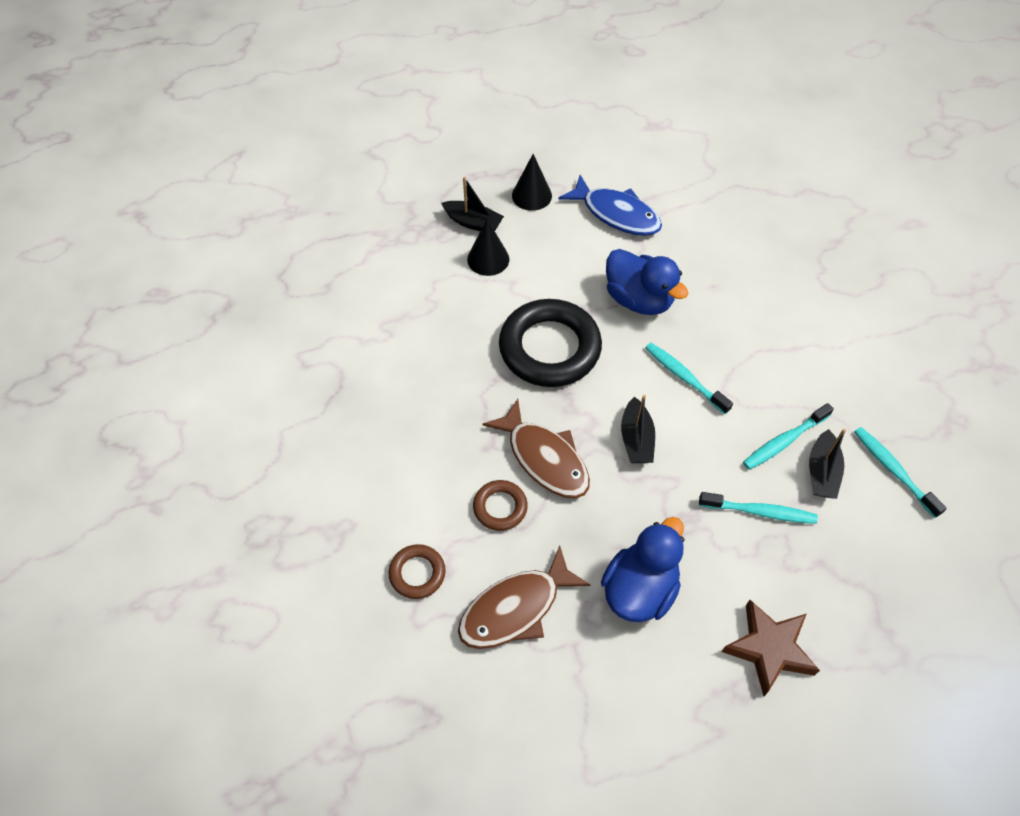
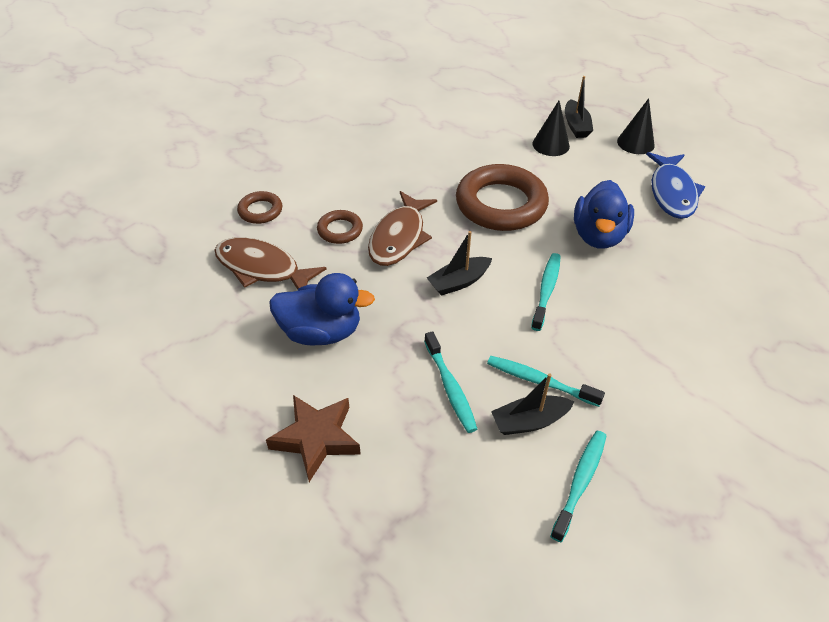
camera: 60 degrees right, 10 degrees down
black ring [499,299,602,387] -> brown ring [456,164,549,231]

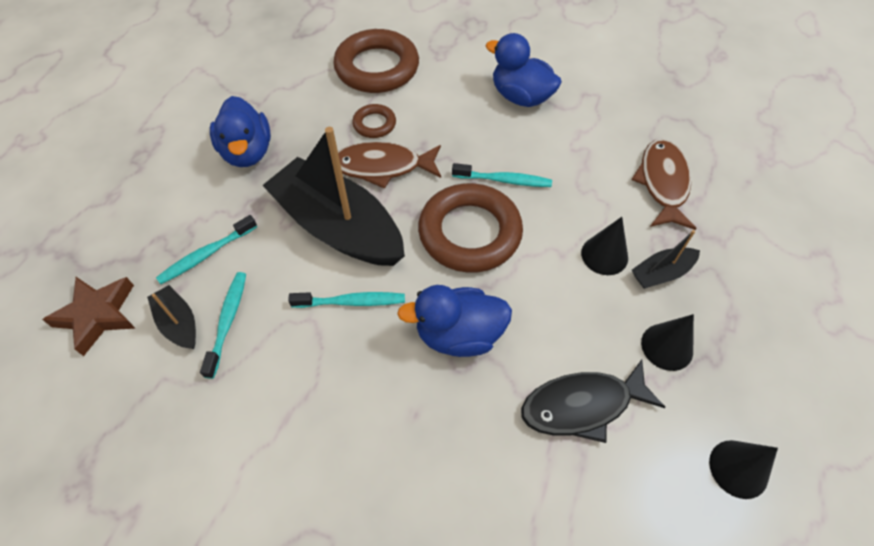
camera: 70 degrees right, 10 degrees up
brown fish [215,237,327,289] -> brown fish moved to [631,139,697,230]
brown ring [237,191,282,224] -> brown ring [333,29,419,93], size x2.09
brown star [266,395,361,482] -> brown star moved to [42,277,136,356]
black boat [427,231,492,296] -> black boat [262,127,405,266], size x2.27
turquoise toothbrush [550,431,606,542] -> turquoise toothbrush moved to [452,163,552,187]
blue fish [646,152,705,219] -> black fish [521,360,665,443]
none -> blue duck [486,33,562,107]
none -> black cone [709,440,778,499]

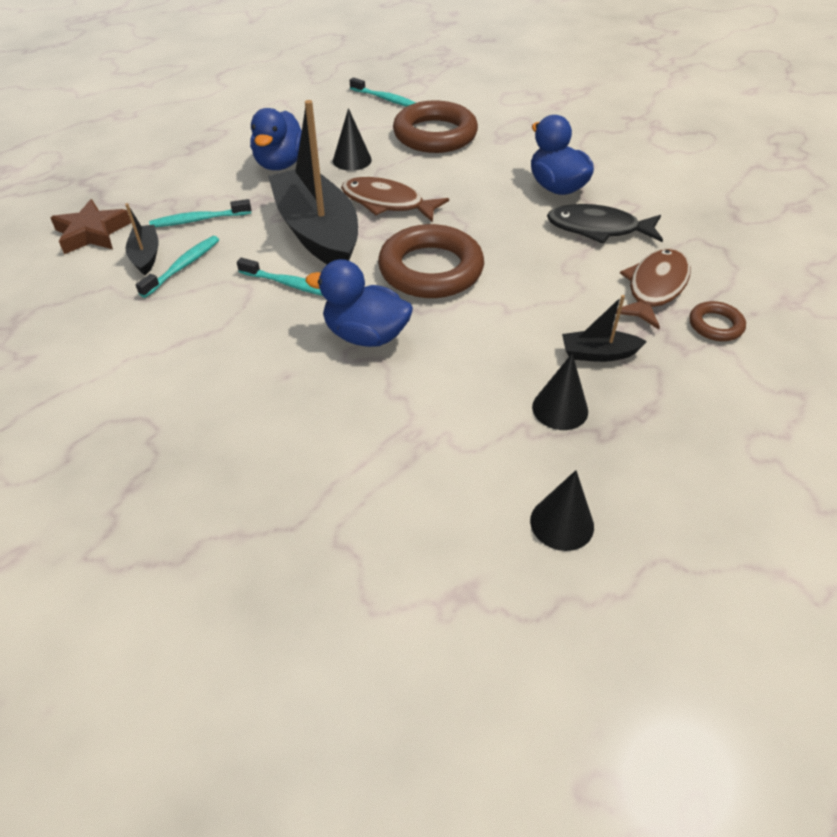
camera: 25 degrees right, 10 degrees down
brown ring [352,104,396,138] -> brown ring moved to [689,301,746,341]
turquoise toothbrush [452,163,552,187] -> turquoise toothbrush moved to [350,78,416,107]
black fish [521,360,665,443] -> black fish moved to [547,204,663,244]
black cone [581,217,628,275] -> black cone moved to [333,108,372,171]

